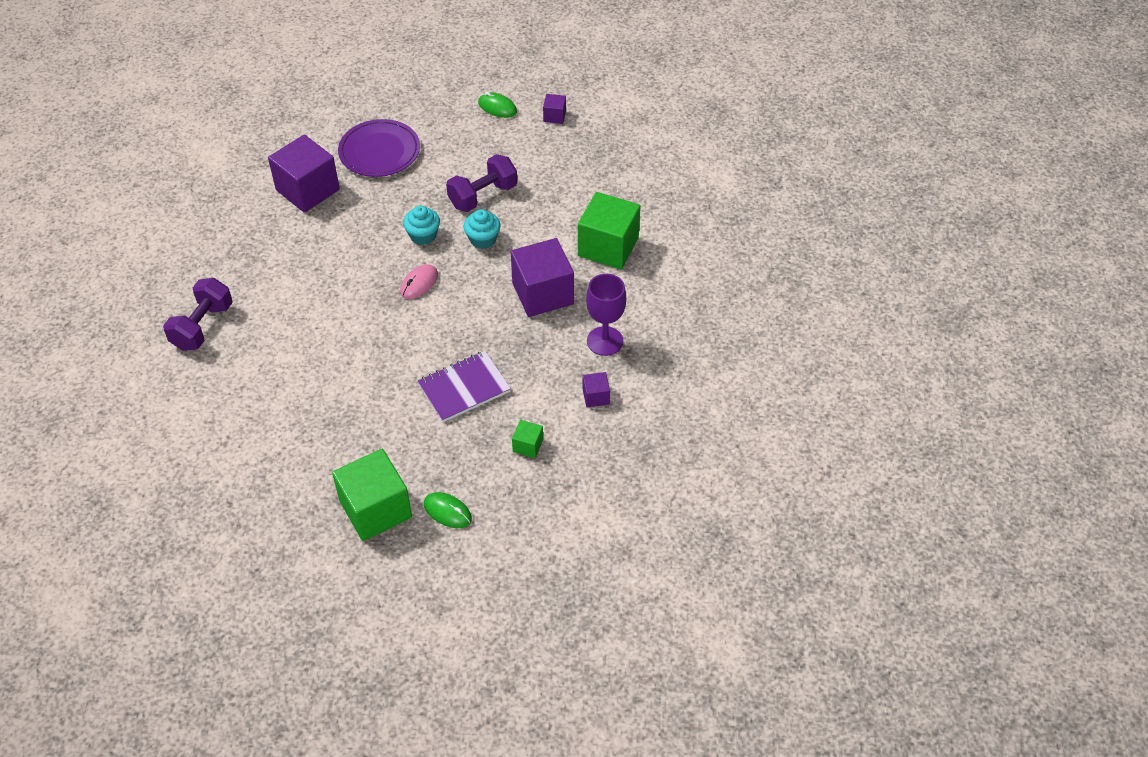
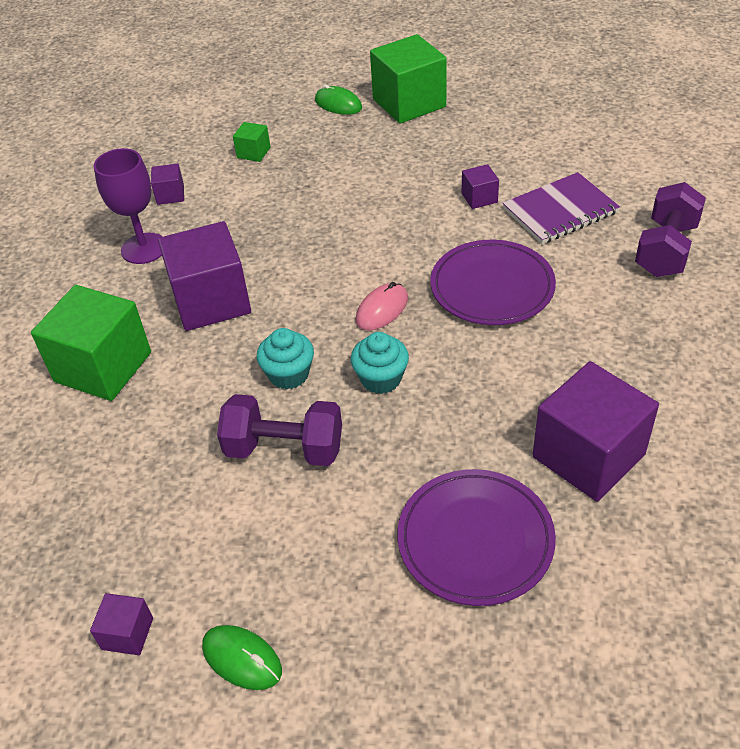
camera: 175 degrees left, 5 degrees down
purple notebook [418,351,511,422] -> purple notebook moved to [503,172,620,244]
purple dumbbell [446,154,517,212] -> purple dumbbell turned 45 degrees clockwise [217,394,342,466]
none -> purple plate [431,240,556,325]
none -> purple cube [462,164,499,209]

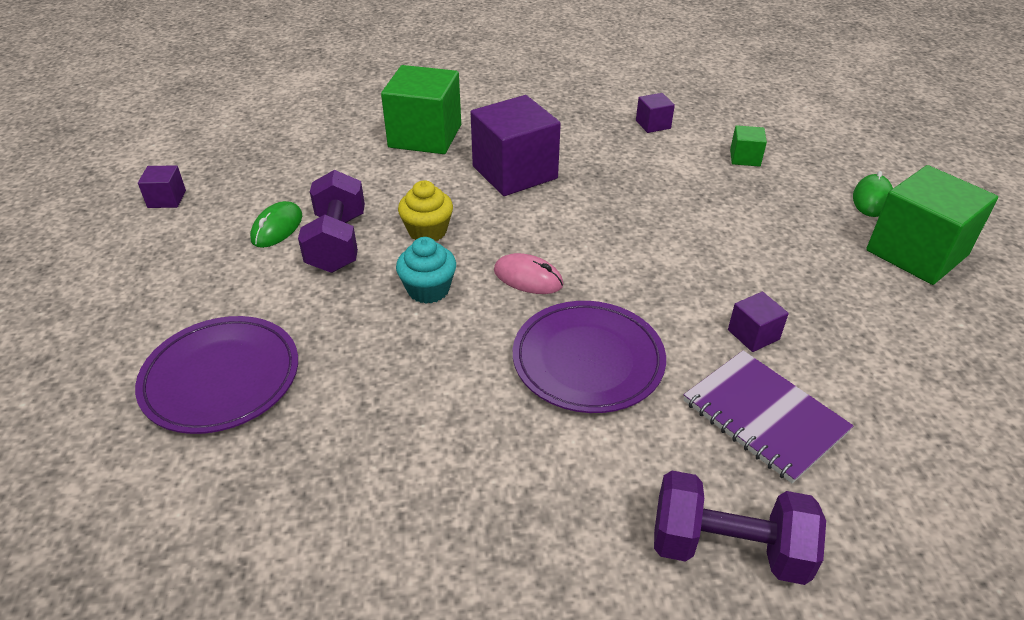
camera: 75 degrees right, 5 degrees down
purple goblet [94,148,163,264] -> none
green mouse [202,625,282,690] -> green mouse moved to [250,201,302,248]
turquoise cupcake [257,328,314,389] -> yellow cupcake [398,180,453,241]
purple cube [533,361,659,501] -> none

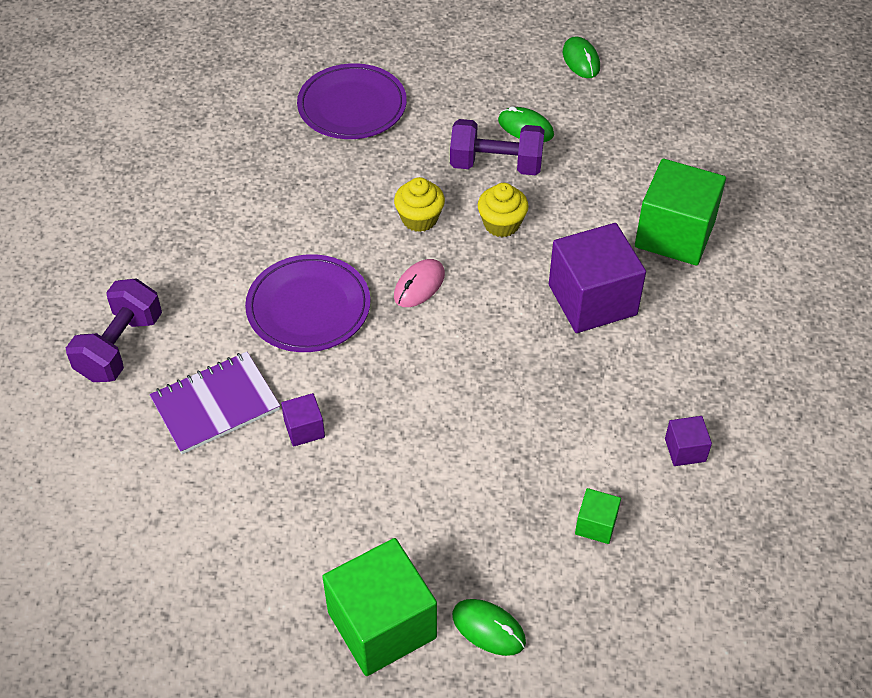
camera: 100 degrees right, 10 degrees up
purple cube [138,165,186,208] -> green mouse [563,37,600,78]
turquoise cupcake [396,237,456,304] -> yellow cupcake [394,177,445,232]

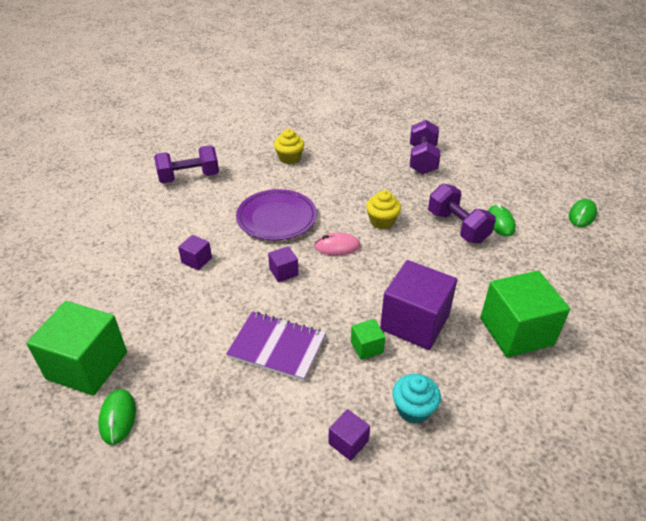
camera: 50 degrees right, 10 degrees down
purple notebook [150,352,280,454] -> purple notebook moved to [226,311,326,381]
purple plate [297,63,407,139] -> purple dumbbell [410,120,440,174]
yellow cupcake [478,183,529,237] -> yellow cupcake moved to [274,129,304,164]
green cube [575,488,621,544] -> green cube moved to [351,319,385,360]
none -> purple cube [268,246,299,282]
none -> turquoise cupcake [392,374,441,424]

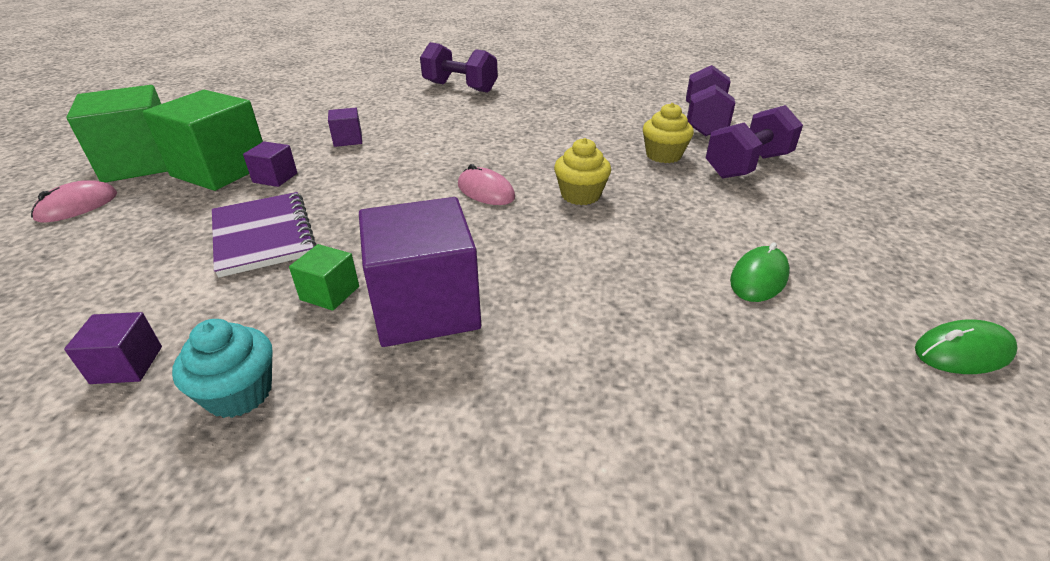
camera: 45 degrees right, 5 degrees down
green mouse [98,389,136,445] -> pink mouse [31,180,117,223]
purple plate [236,189,317,240] -> none
purple cube [268,246,299,282] -> purple cube moved to [243,141,297,187]
yellow cupcake [274,129,304,164] -> yellow cupcake moved to [643,103,694,163]
purple dumbbell [428,184,496,243] -> purple dumbbell moved to [686,65,735,136]
green cube [480,270,570,358] -> green cube moved to [142,90,263,191]

